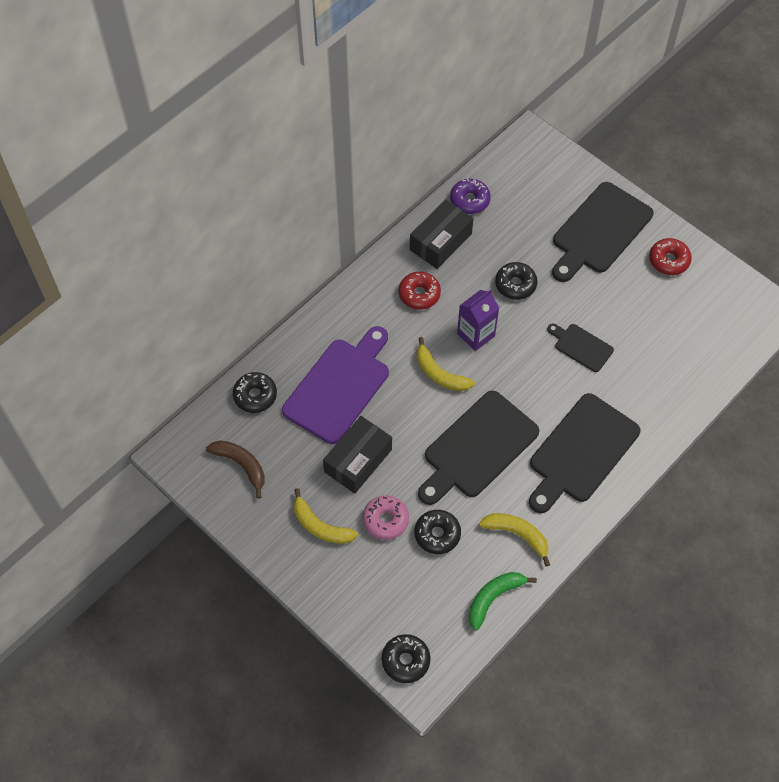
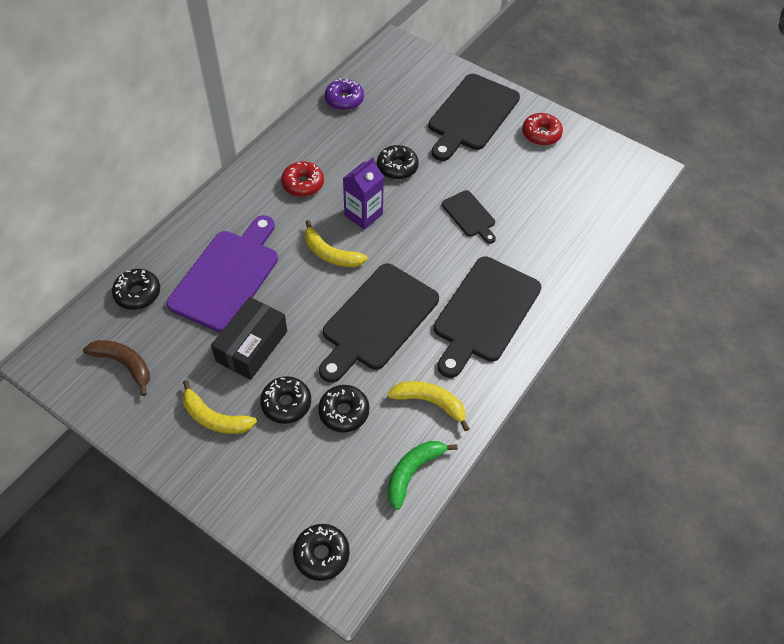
camera: 10 degrees left, 5 degrees down
pink donut [363,495,409,540] -> black donut [260,376,311,424]
black box [410,199,473,269] -> none
black cutting board [547,323,614,372] -> black cutting board turned 150 degrees counterclockwise [442,190,496,244]

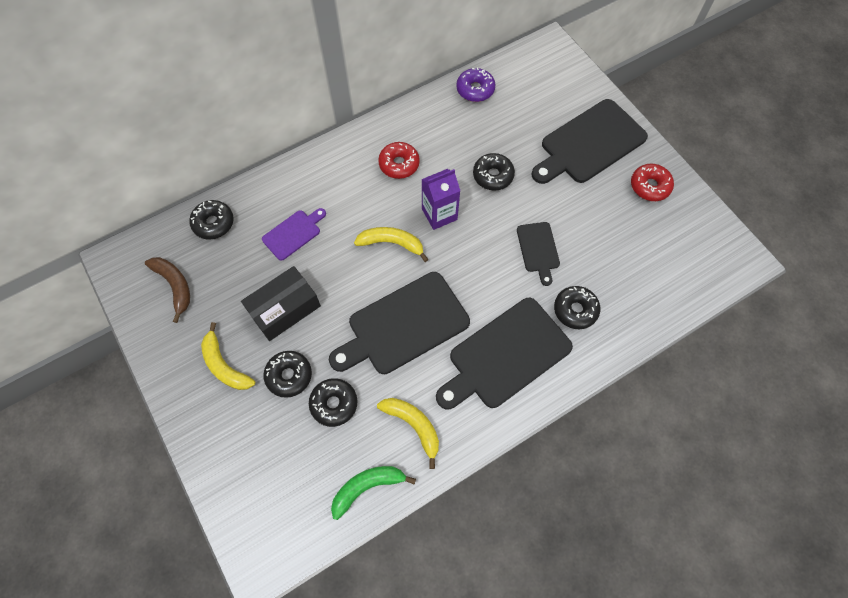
camera: 25 degrees right, 10 degrees up
purple cutting board [166,215,278,333] -> purple cutting board [262,208,326,261], size x0.51
black donut [293,524,350,581] -> black donut moved to [554,286,600,329]
yellow banana [305,220,368,267] -> yellow banana turned 135 degrees clockwise [354,227,428,262]

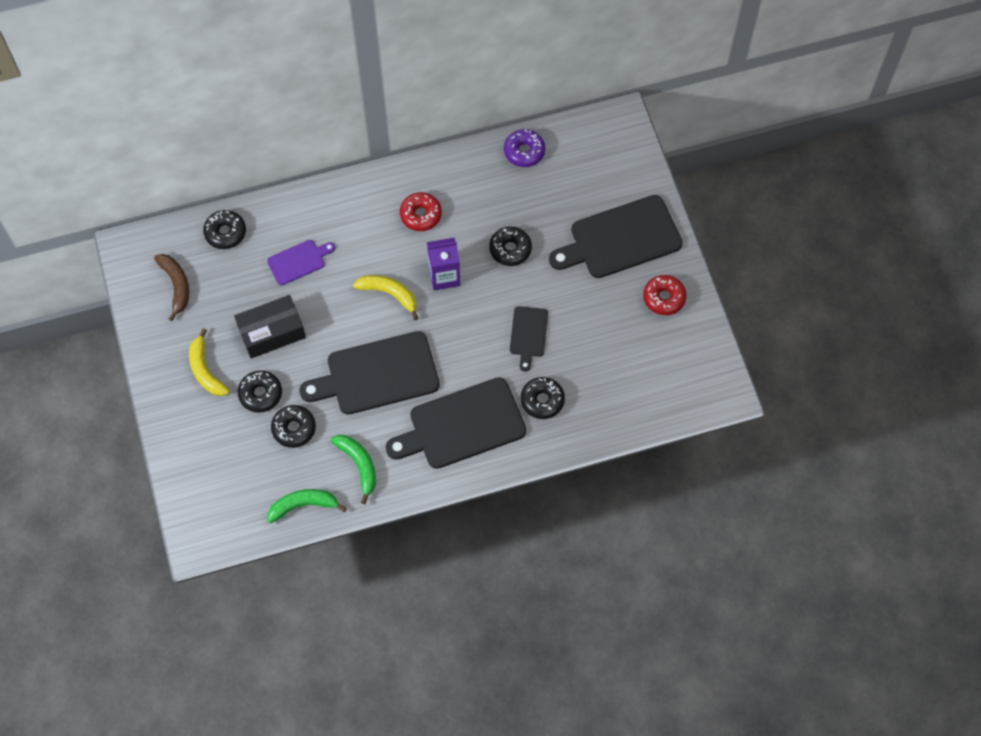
camera: 15 degrees right, 0 degrees up
yellow banana [377,398,439,469] -> green banana [331,435,376,504]

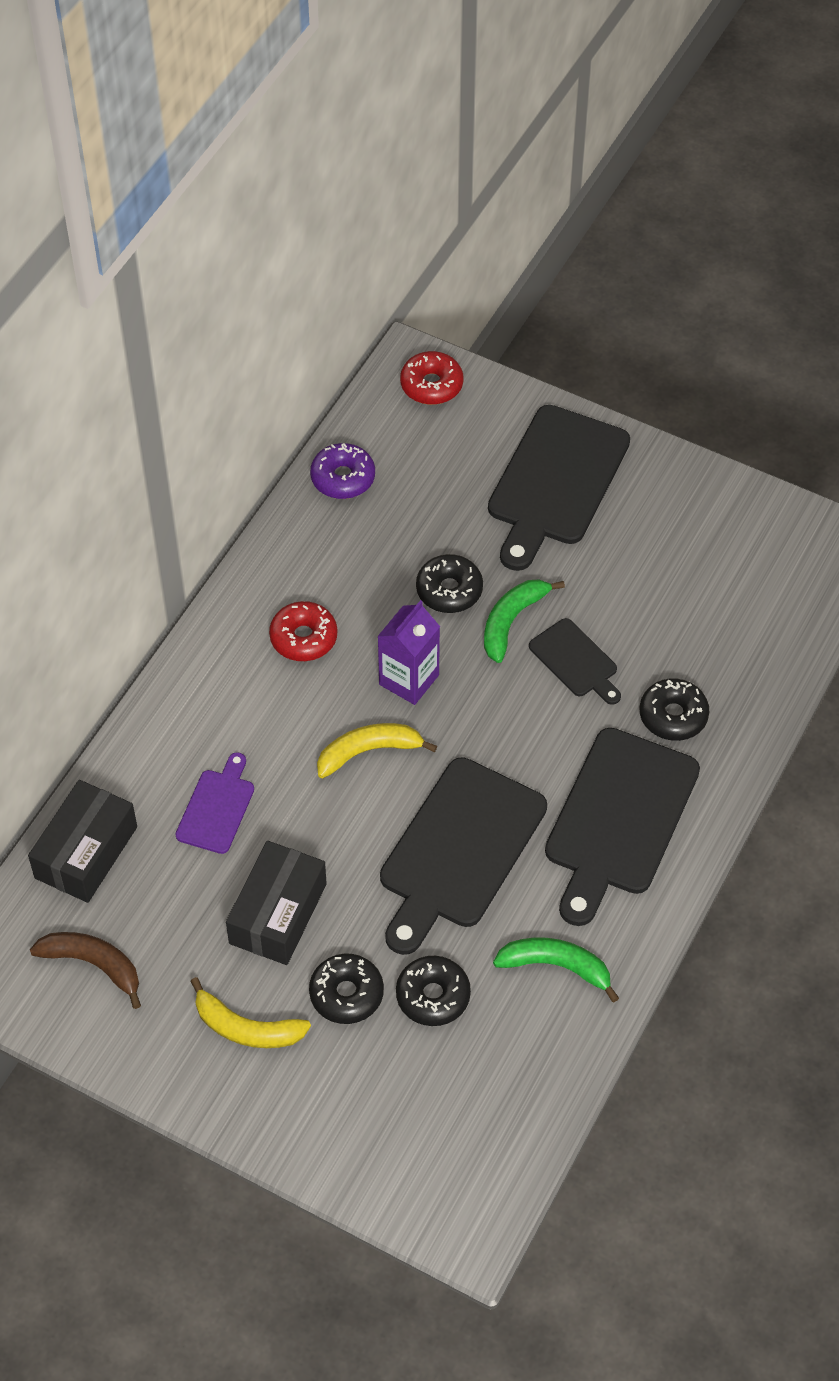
camera: 45 degrees left, 10 degrees down
black donut [203,210,246,249] -> black box [28,780,137,903]
green banana [267,489,347,523] -> green banana moved to [484,579,565,663]
red donut [643,275,687,315] -> red donut moved to [400,351,463,405]

